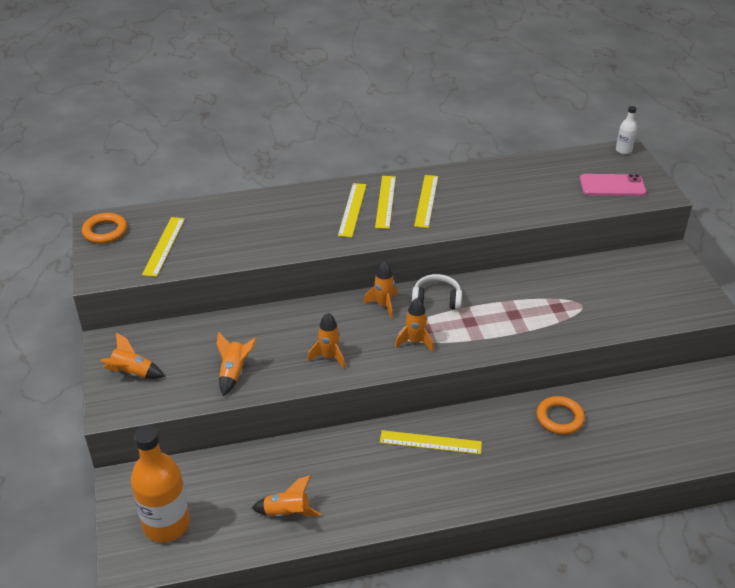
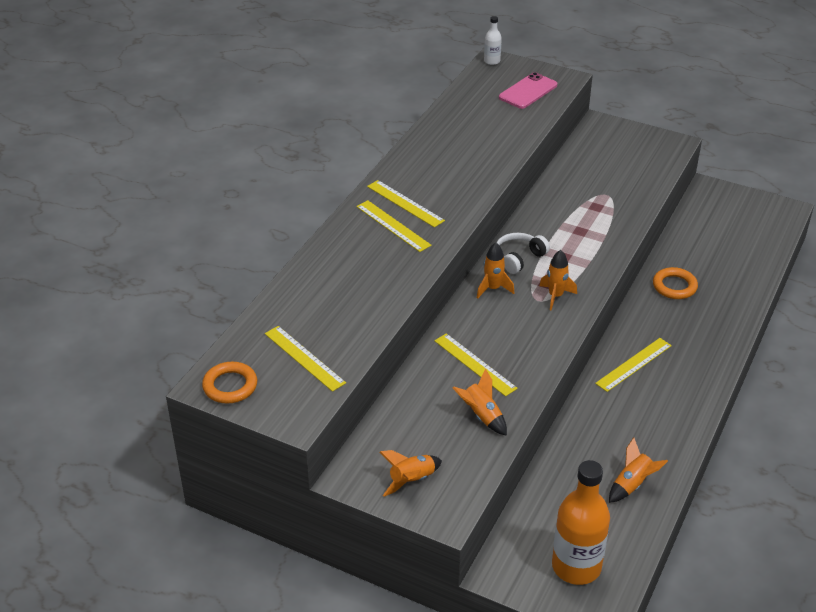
camera: 50 degrees left, 0 degrees up
orange rocket [308,313,345,369] -> none
yellow ruler [414,175,438,228] -> yellow ruler moved to [434,333,518,396]

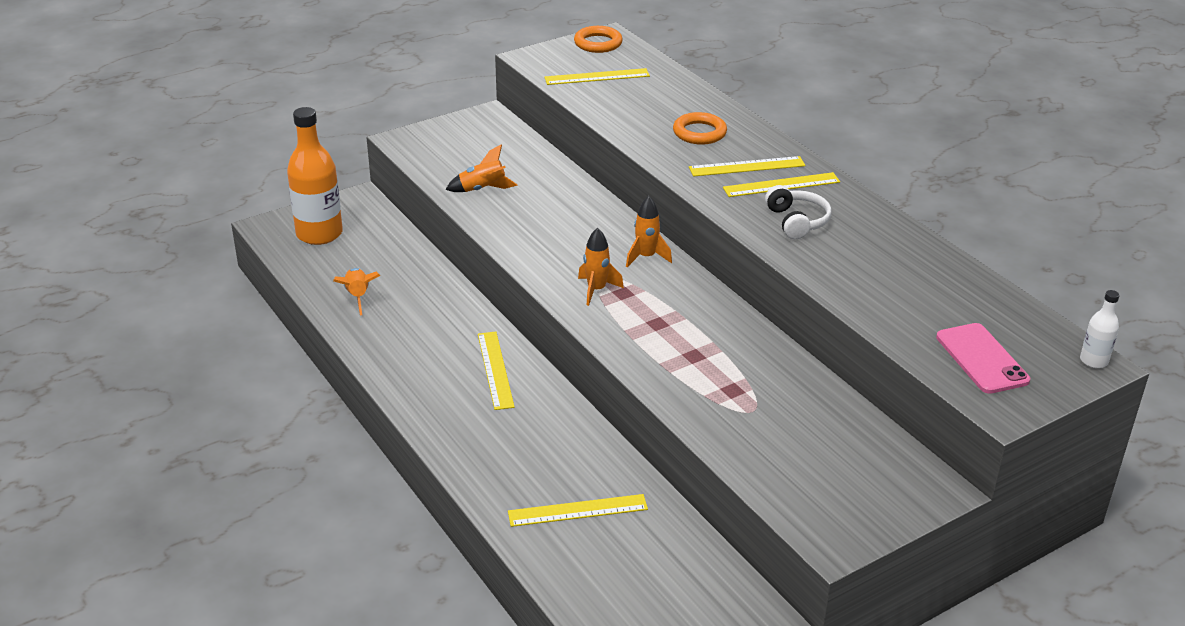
camera: 120 degrees right, 5 degrees down
orange rocket [380,450,442,497] -> none
yellow ruler [434,333,518,396] -> yellow ruler moved to [508,494,648,527]
white headphones [496,233,550,274] -> white headphones moved to [765,185,832,239]
orange ring [653,267,698,299] -> orange ring moved to [673,112,727,145]

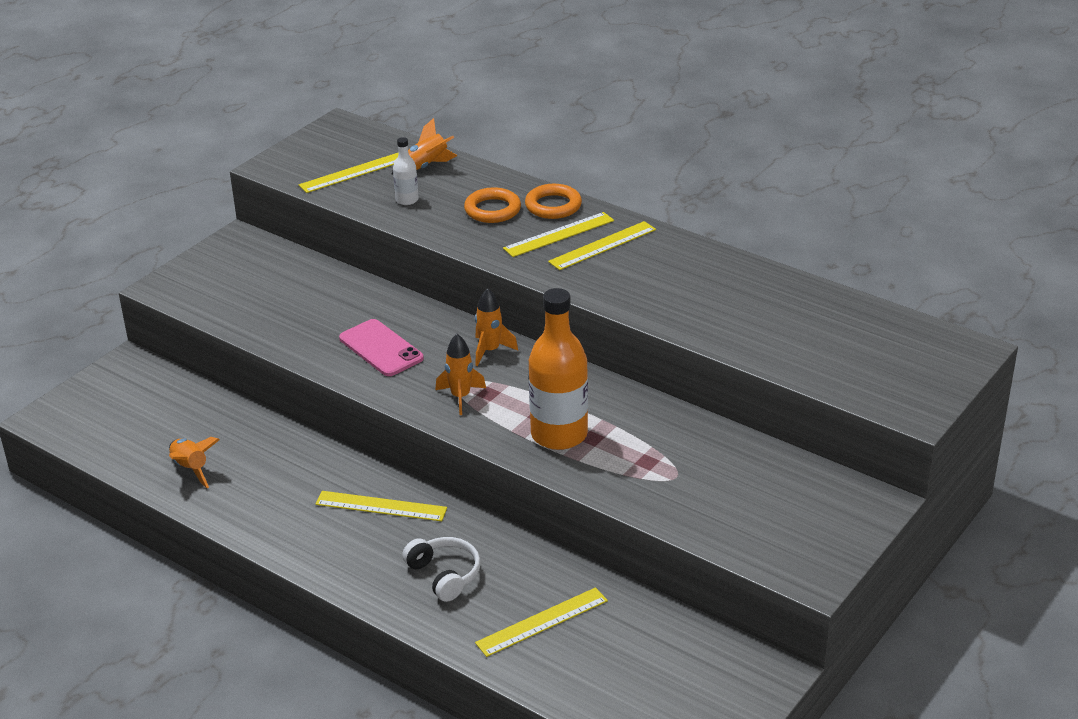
camera: 20 degrees left, 0 degrees up
orange bottle [287,107,343,245] -> orange bottle moved to [529,288,588,450]
orange rocket [446,144,517,192] -> orange rocket moved to [391,118,458,175]
yellow ruler [478,332,515,410] -> yellow ruler turned 45 degrees counterclockwise [316,491,447,521]
orange ring [574,26,623,53] -> orange ring moved to [525,184,582,219]
white headphones [765,185,832,239] -> white headphones moved to [402,537,481,602]
pink phone [936,323,1030,394] -> pink phone moved to [339,319,424,376]
white bottle [1080,290,1120,368] -> white bottle moved to [393,137,419,205]

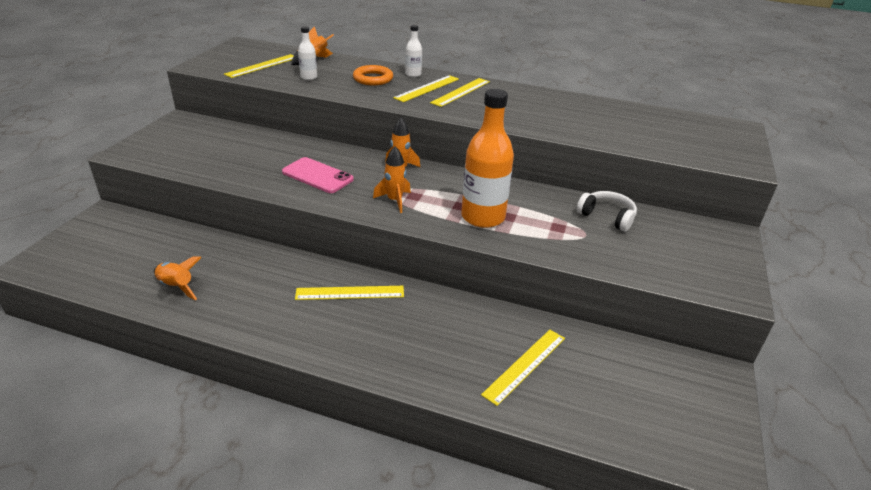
camera: 20 degrees left, 0 degrees up
white headphones [402,537,481,602] -> white headphones moved to [577,191,637,232]
orange ring [525,184,582,219] -> white bottle [405,25,422,77]

